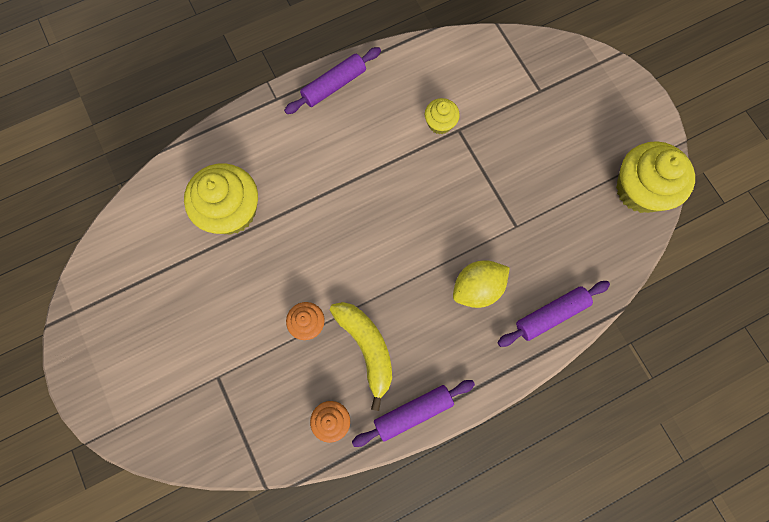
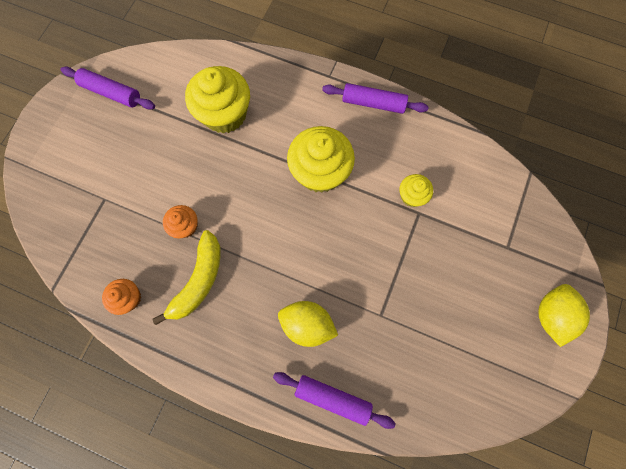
camera: 50 degrees right, 0 degrees up
purple rolling pin [352,380,475,447] -> purple rolling pin moved to [60,67,155,110]
yellow cupcake [616,141,695,213] -> yellow cupcake moved to [287,126,355,193]
none -> yellow lemon [538,284,590,347]

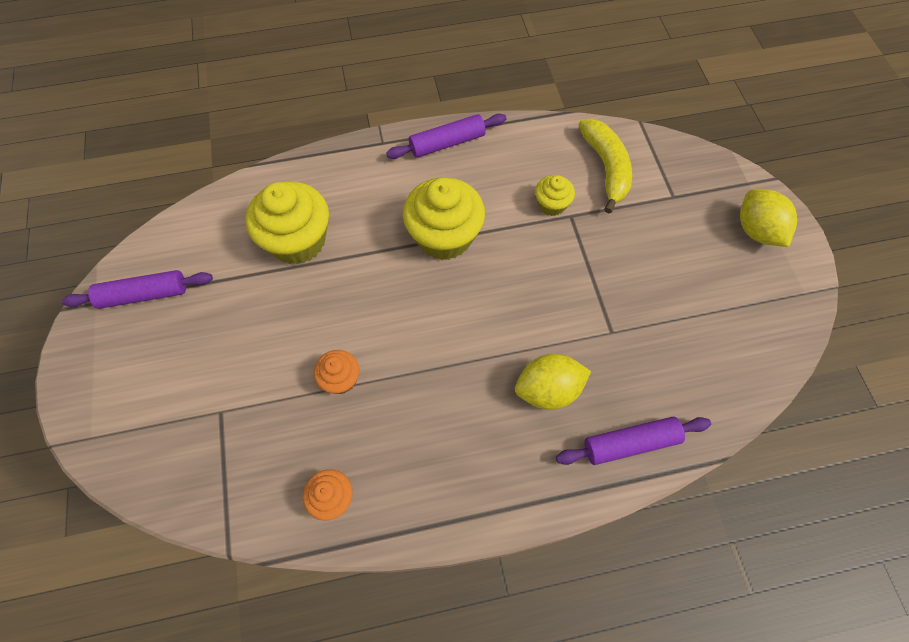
camera: 35 degrees left, 10 degrees down
yellow banana [152,230,221,325] -> yellow banana moved to [578,119,632,213]

